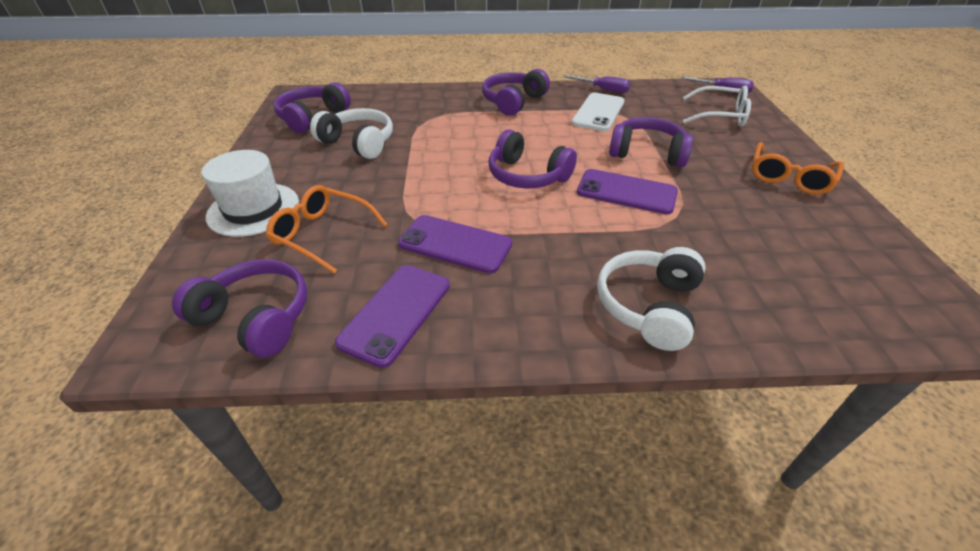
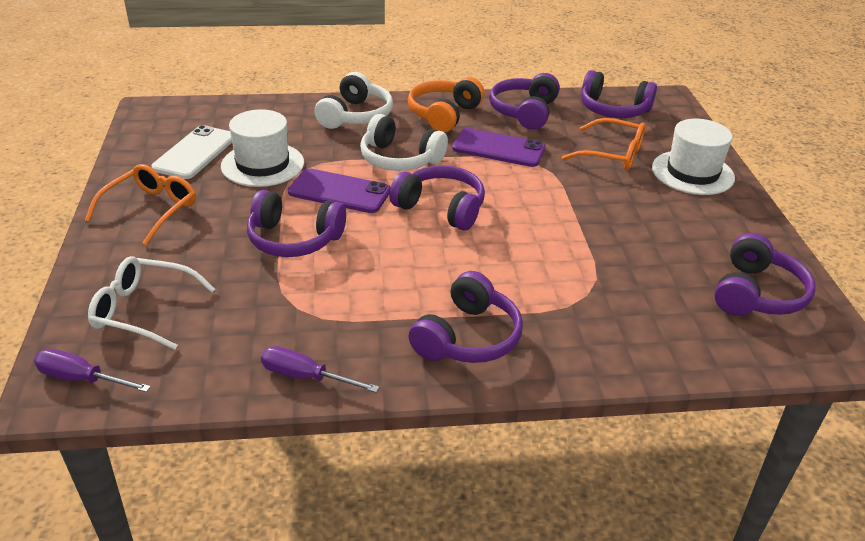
camera: 175 degrees right, 5 degrees down
white headphones [310,108,393,159] -> white headphones moved to [360,114,448,171]
purple phone [335,265,450,368] -> purple headphones [489,73,560,130]
white phone [572,92,624,131] -> white phone moved to [151,125,232,179]
none -> white hat [221,109,304,187]
none -> orange headphones [408,77,485,132]

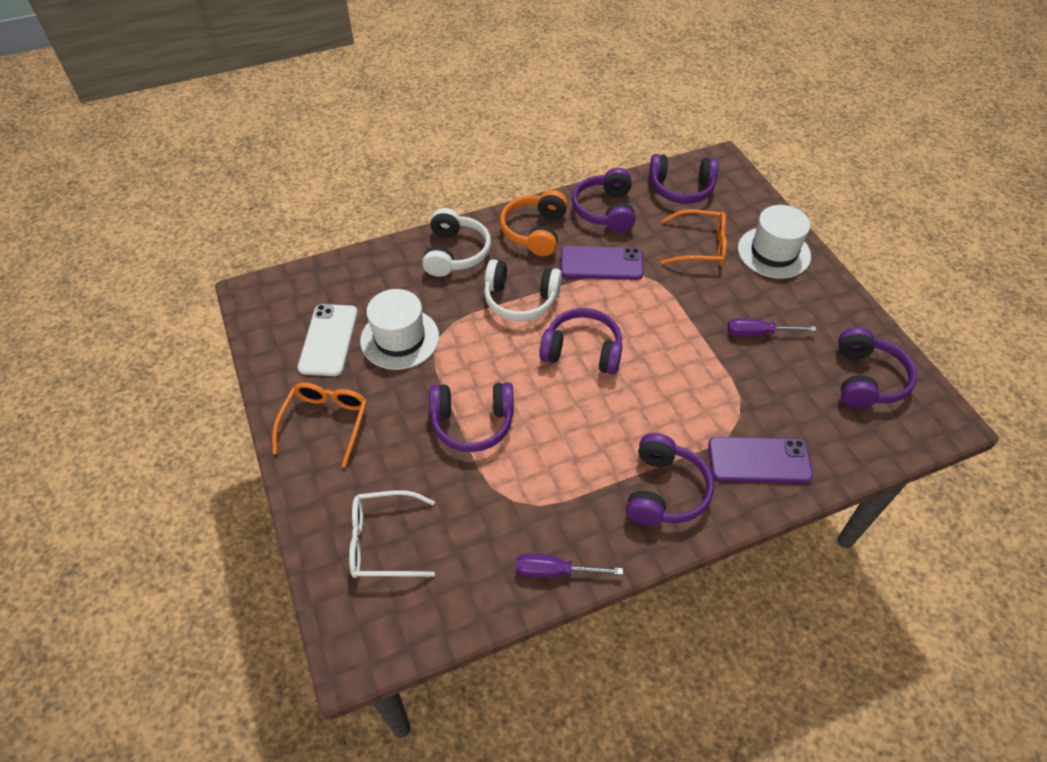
camera: 15 degrees left, 15 degrees up
purple screwdriver [34,349,151,392] -> purple screwdriver moved to [728,318,816,337]
purple phone [288,168,391,213] -> purple phone moved to [708,437,813,483]

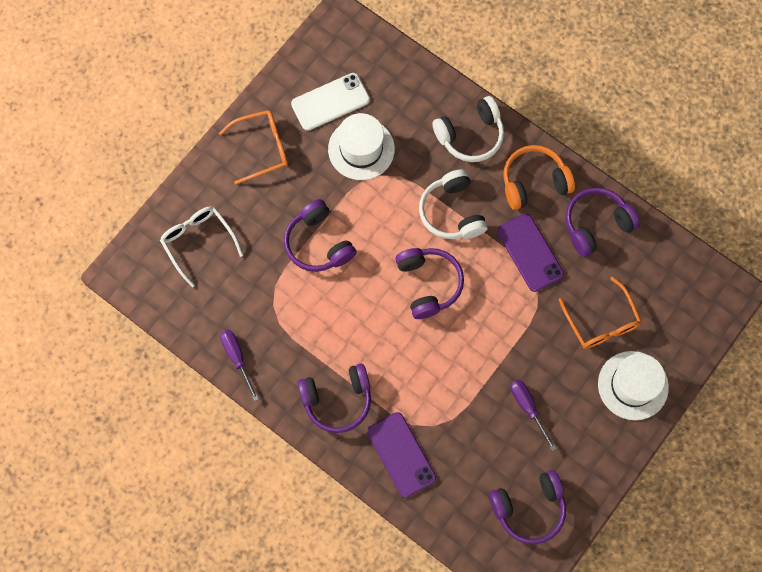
camera: 60 degrees right, 20 degrees up
purple headphones [649,154,719,204] -> none

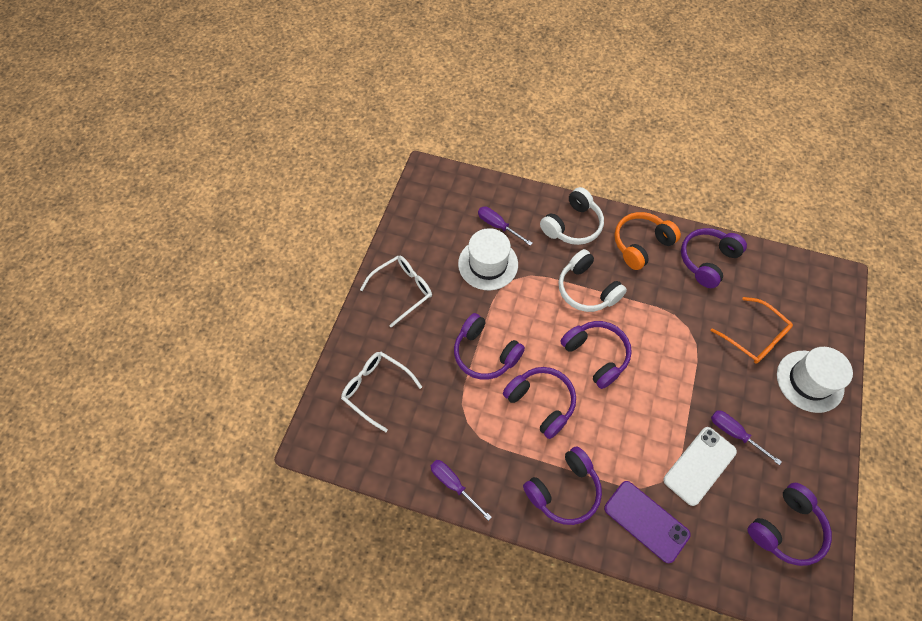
camera: 20 degrees left, 10 degrees down
orange glasses [219,110,288,184] -> white glasses [360,256,432,328]
white phone [291,73,370,131] -> white phone moved to [663,427,737,506]
purple phone [497,213,564,292] -> none
none -> purple screwdriver [478,207,532,246]
none -> purple headphones [503,367,576,439]

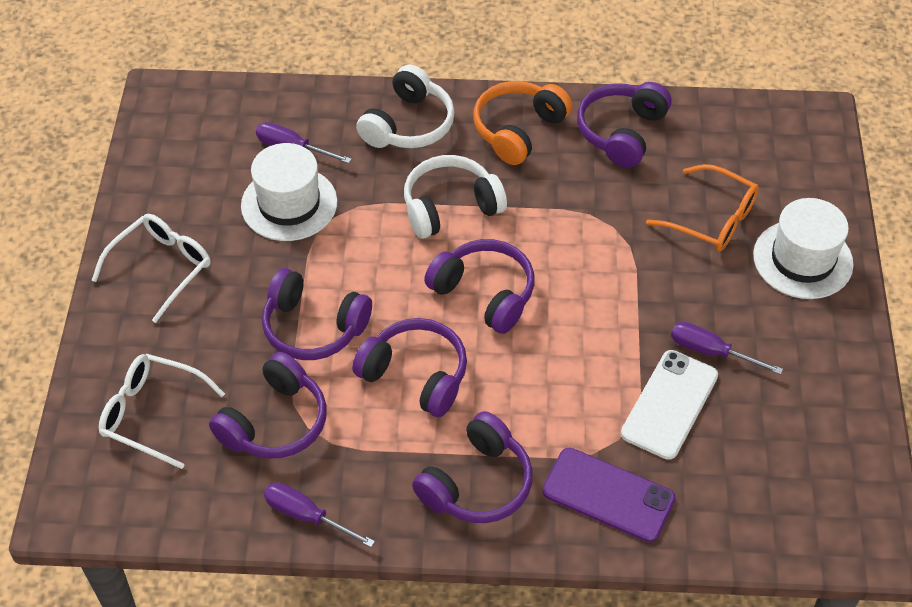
camera: 15 degrees left, 10 degrees down
white headphones [559,249,627,312] -> white headphones turned 120 degrees clockwise [404,155,507,239]
purple headphones [747,483,832,566] -> purple headphones moved to [209,352,327,458]

